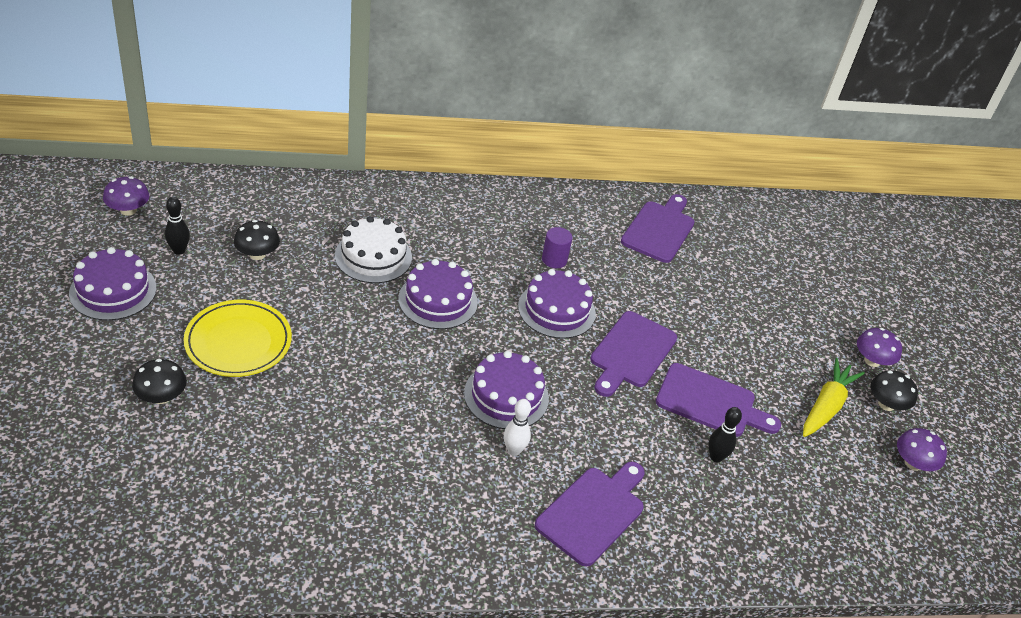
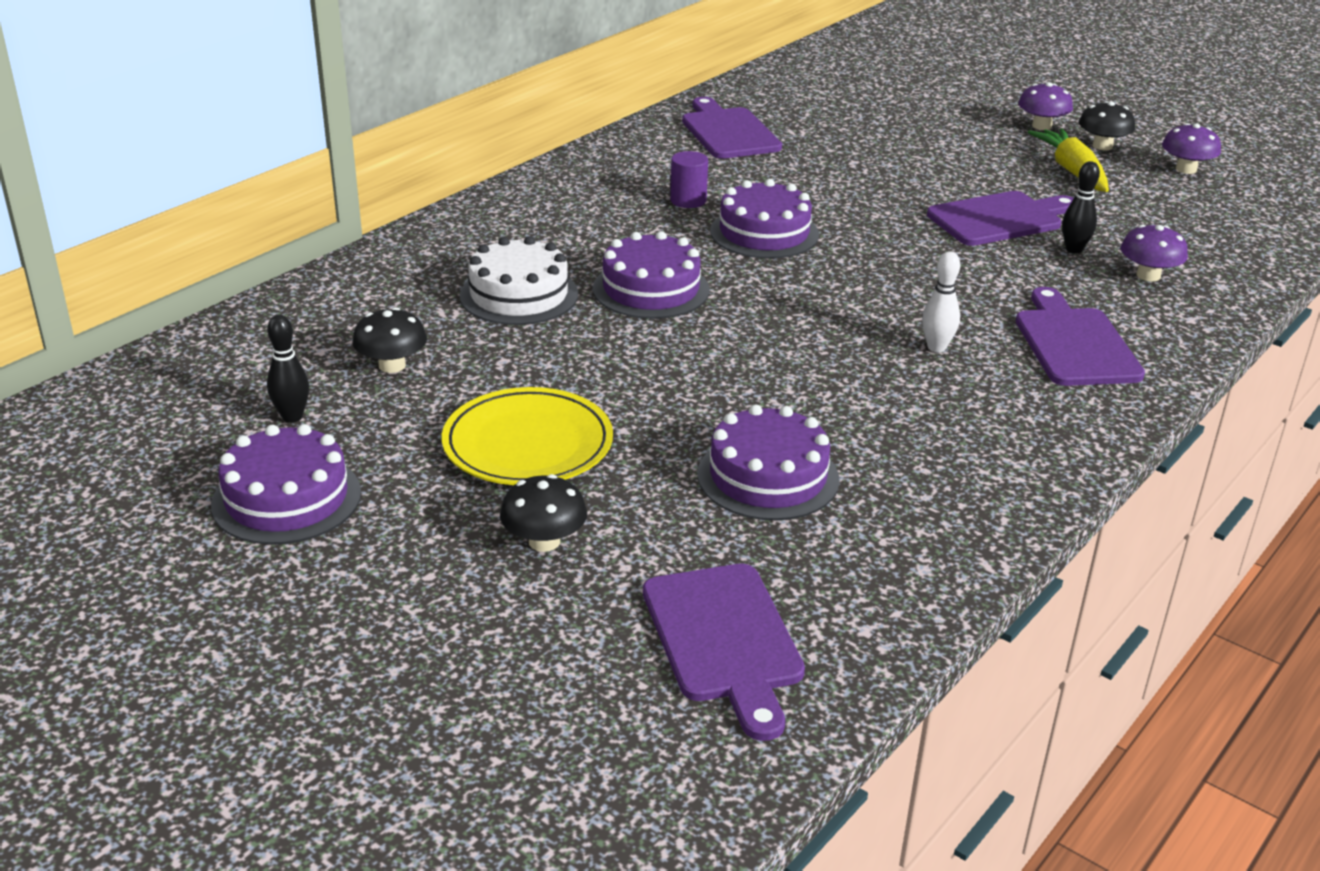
camera: 40 degrees left, 10 degrees down
purple mushroom [103,177,149,216] -> purple mushroom moved to [1121,225,1188,281]
purple cake [464,351,549,429] -> purple cake moved to [697,405,840,520]
purple cutting board [590,311,677,397] -> purple cutting board moved to [643,564,805,741]

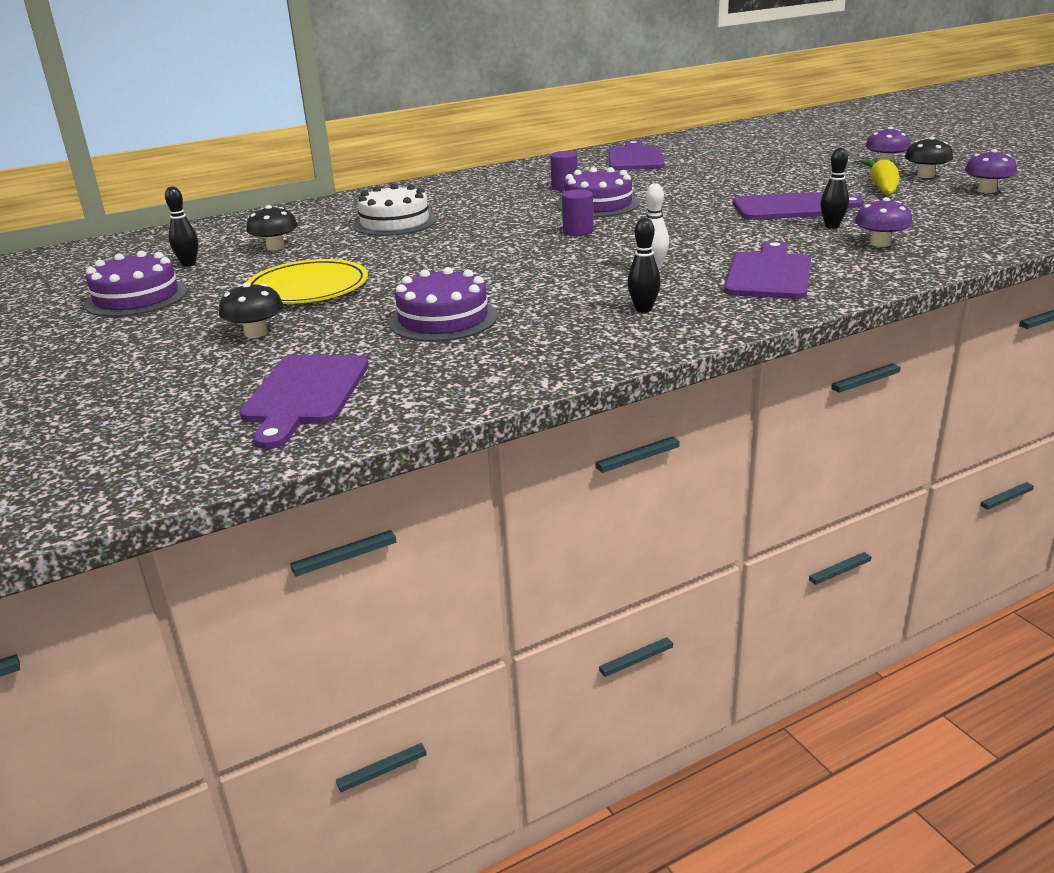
camera: 25 degrees right, 5 degrees down
purple cake [593,231,710,319] -> none
none -> purple cylinder [562,189,594,236]
none -> black bowling pin [627,218,661,313]

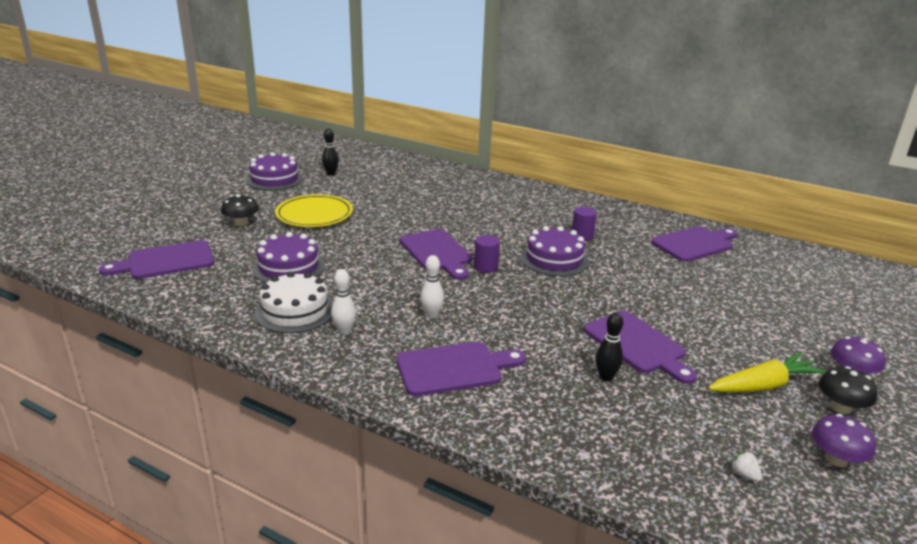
camera: 55 degrees right, 0 degrees up
black mushroom [246,205,298,250] -> none
white cake [353,184,437,236] -> white cake moved to [255,272,333,333]
black bowling pin [627,218,661,313] -> white bowling pin [331,269,356,335]
purple mushroom [854,197,913,247] -> none
none -> purple cutting board [400,229,472,280]
none -> white strawberry [731,452,762,482]

